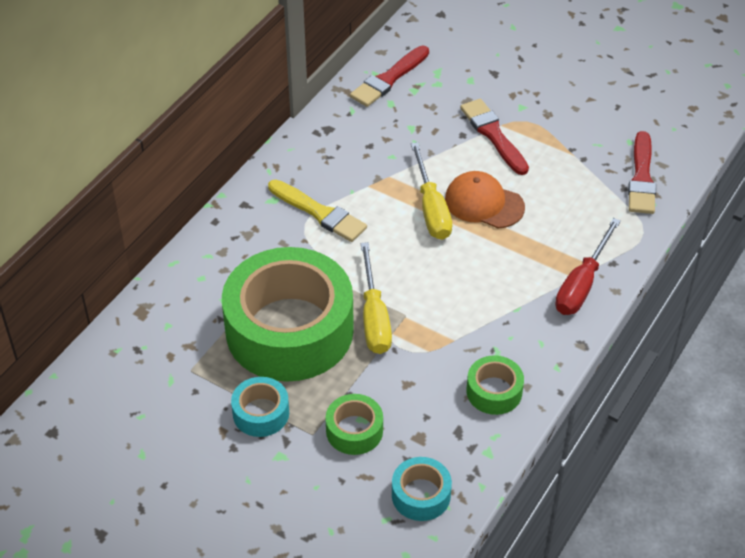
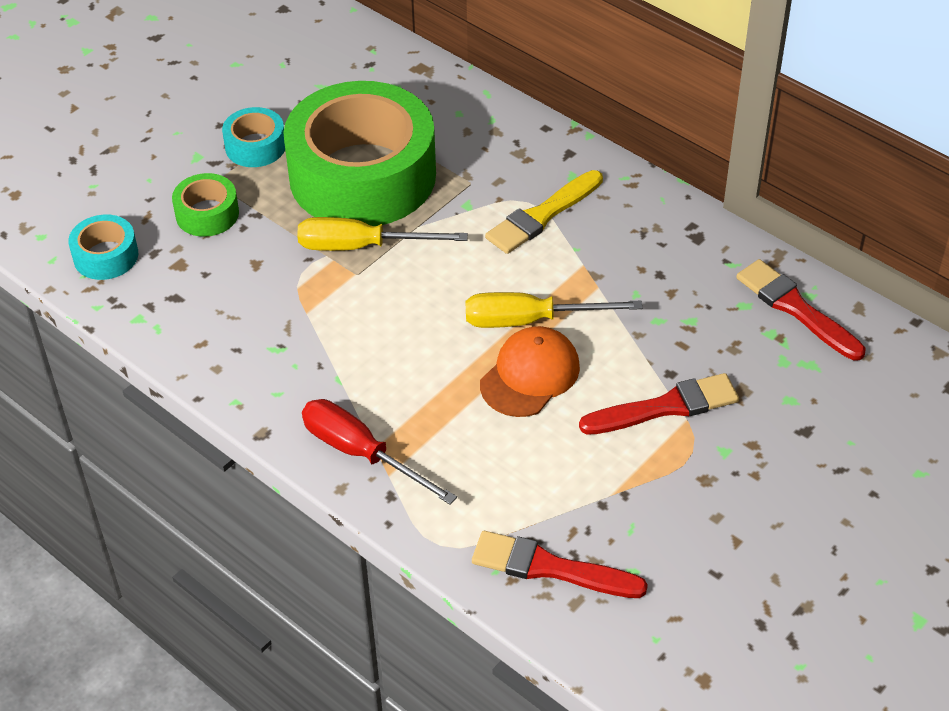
camera: 100 degrees right, 0 degrees up
green tape [466,355,524,415] -> none

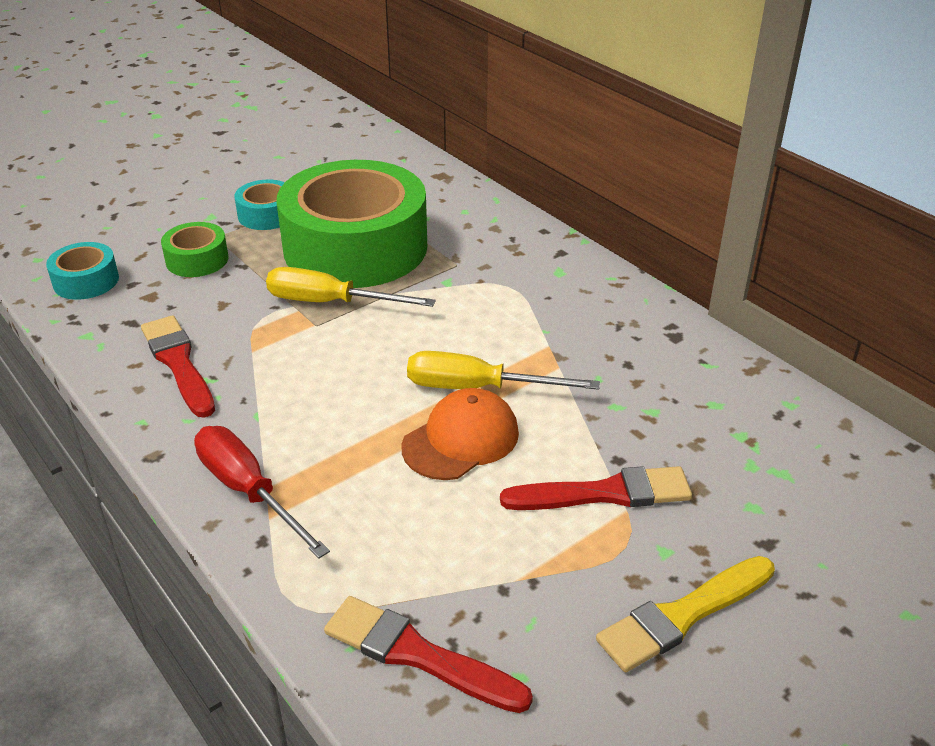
camera: 10 degrees right, 10 degrees down
yellow brush [485,170,603,254] -> yellow brush moved to [596,556,775,672]
red brush [736,259,866,360] -> red brush moved to [141,315,215,418]

